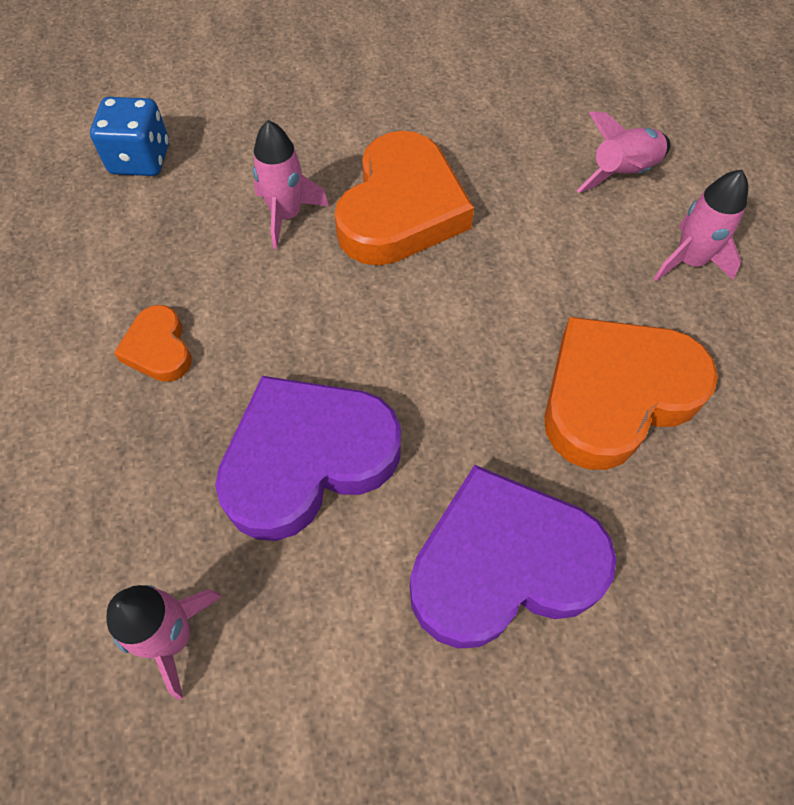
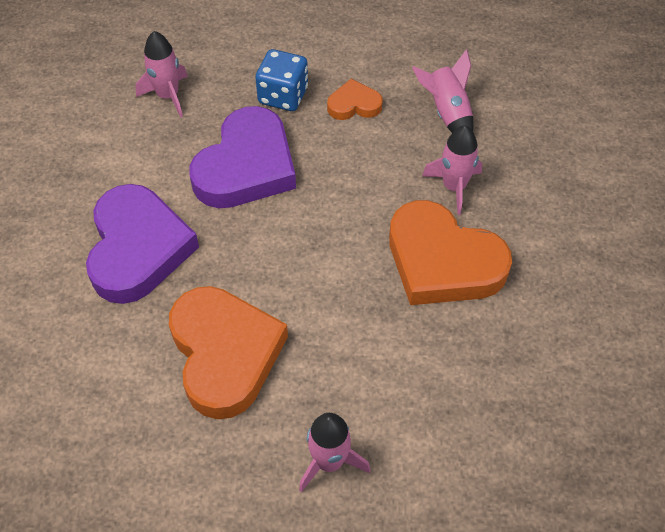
camera: 105 degrees right, 5 degrees down
blue dice [90,97,169,176] -> blue dice moved to [255,49,308,111]
purple heart [215,376,401,541] -> purple heart turned 45 degrees clockwise [189,106,296,208]
pink rocket [576,111,670,193] -> pink rocket moved to [412,49,473,133]

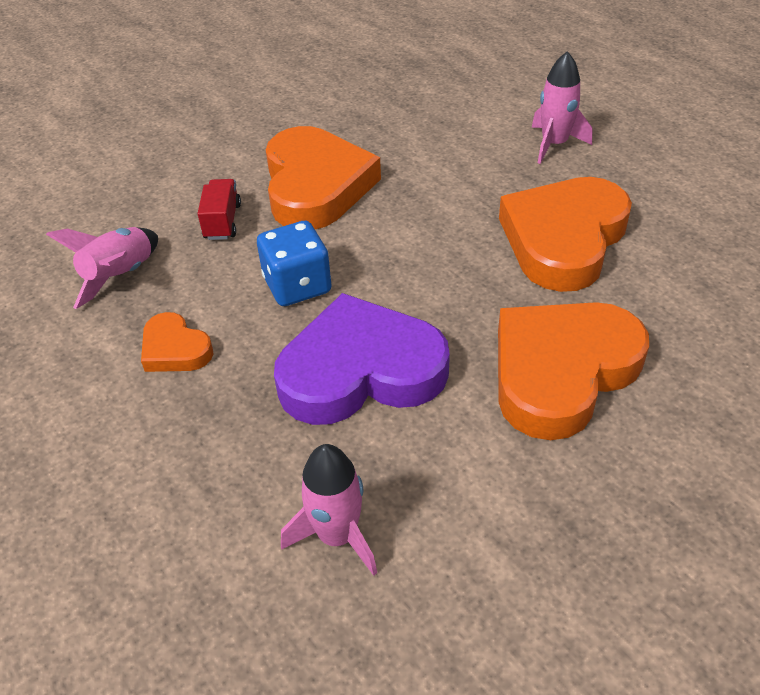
camera: 130 degrees left, 10 degrees down
purple heart [86,184,199,304] -> orange heart [498,302,649,440]
blue dice [255,49,308,111] -> blue dice moved to [257,221,332,306]
pink rocket [422,125,482,215] -> red truck [198,179,241,240]

